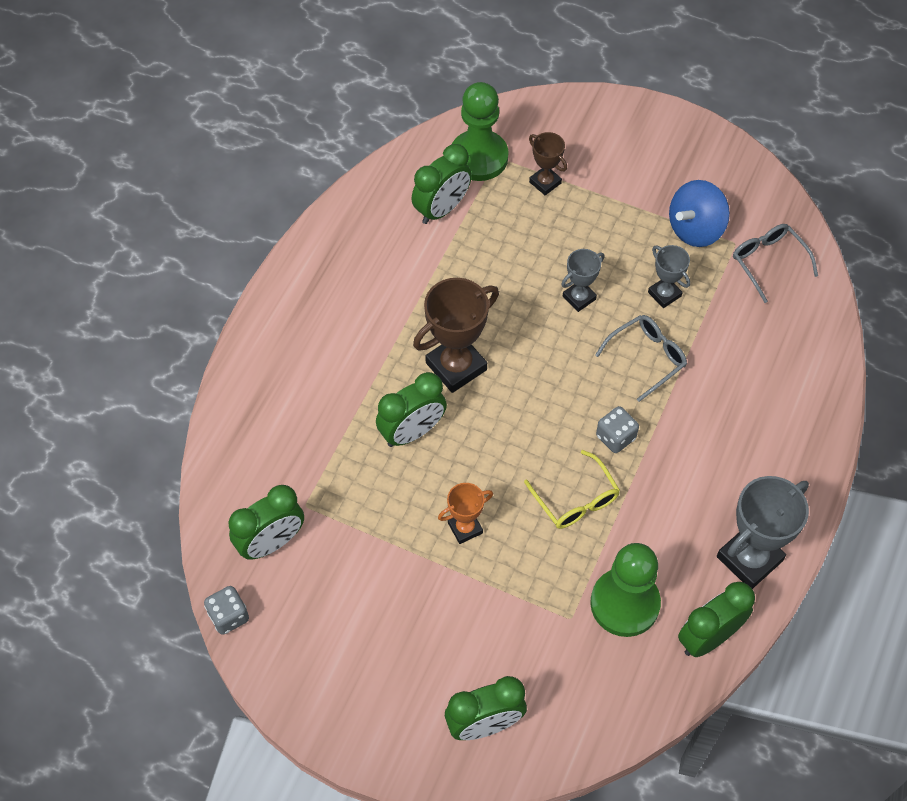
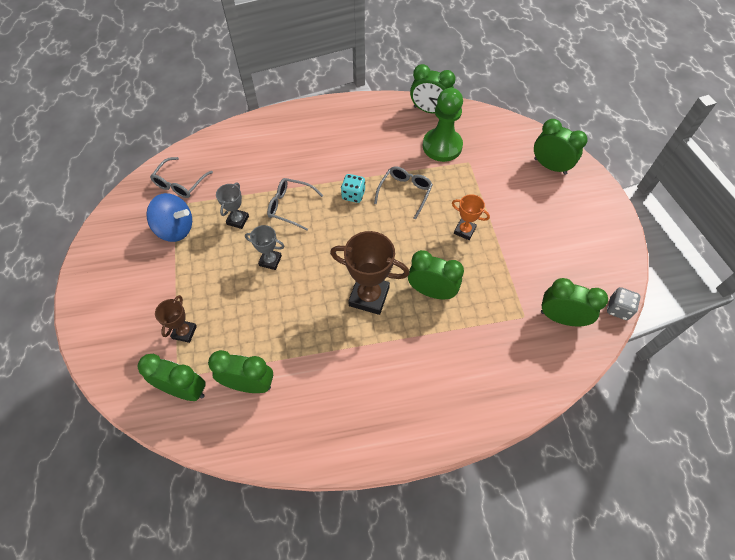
camera: 125 degrees left, 0 degrees up
green pawn [452,82,508,181] -> green clock [138,354,206,401]
yellow glasses [524,450,620,529] -> grey glasses [374,166,433,220]
grey dice [596,406,639,453] -> turquoise dice [341,174,365,203]
grey trophy [717,476,809,589] -> none

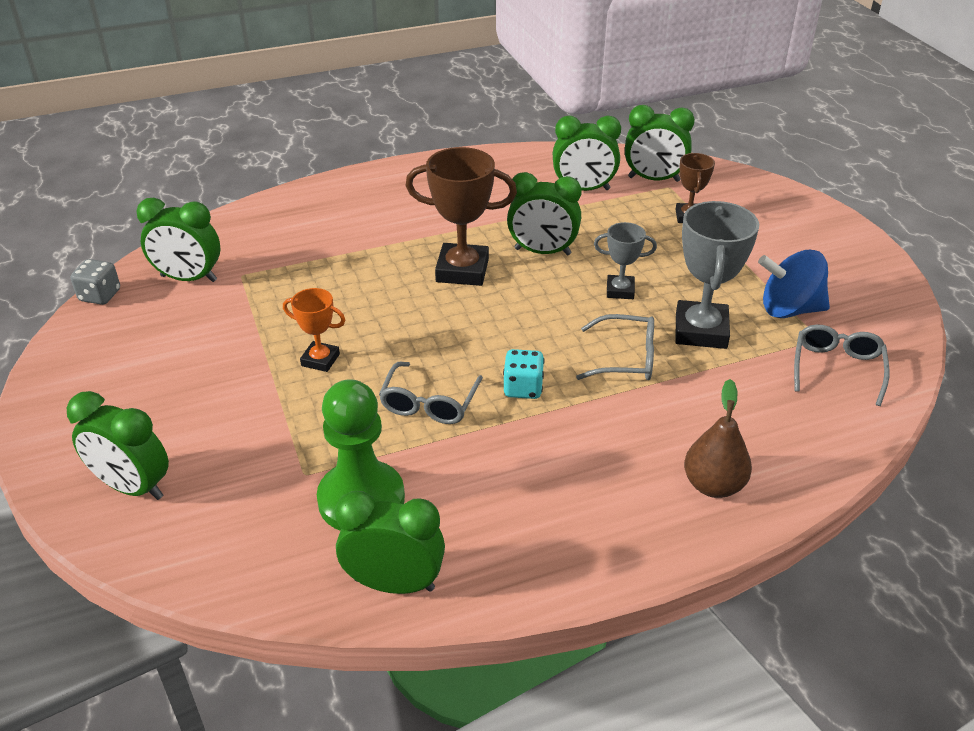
camera: 170 degrees right, 20 degrees down
grey trophy [216,182,249,229] -> grey trophy [675,201,759,349], size x1.79
green clock [408,250,464,299] -> green clock moved to [507,172,582,255]
none -> brown pear [684,379,752,498]

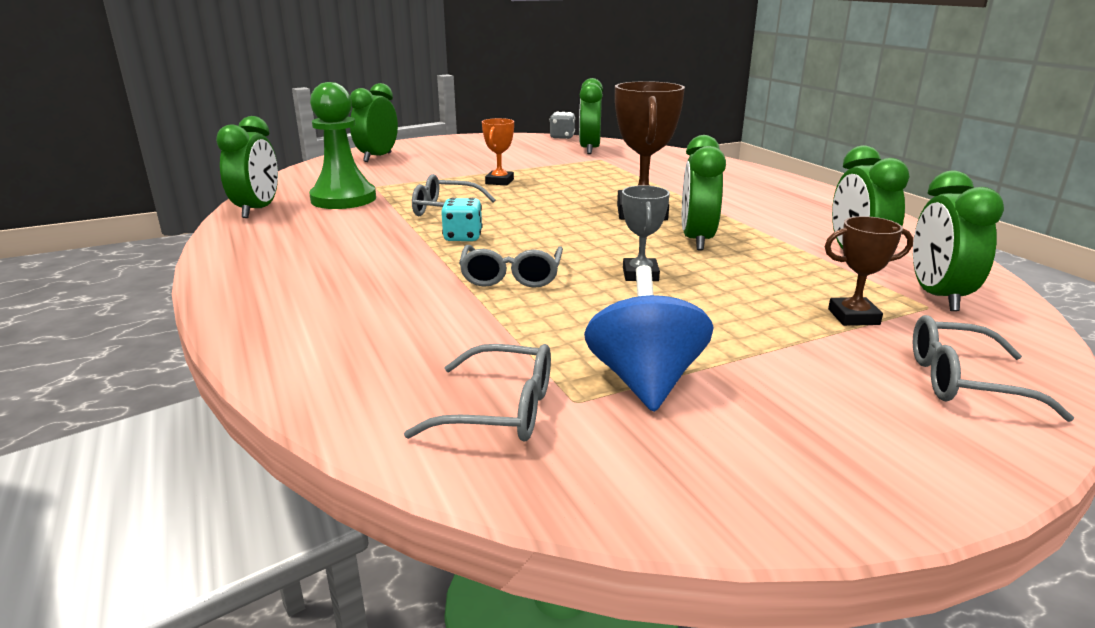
camera: 85 degrees right, 15 degrees down
grey trophy [675,201,759,349] -> none
brown pear [684,379,752,498] -> none
none -> grey glasses [913,315,1074,422]

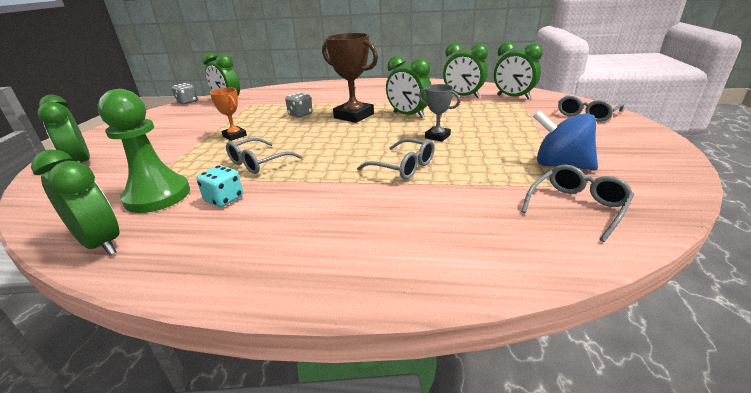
camera: 55 degrees left, 5 degrees up
turquoise dice [441,198,483,241] -> turquoise dice moved to [196,165,243,207]
brown trophy [825,216,913,326] -> none
none -> grey dice [285,92,313,118]

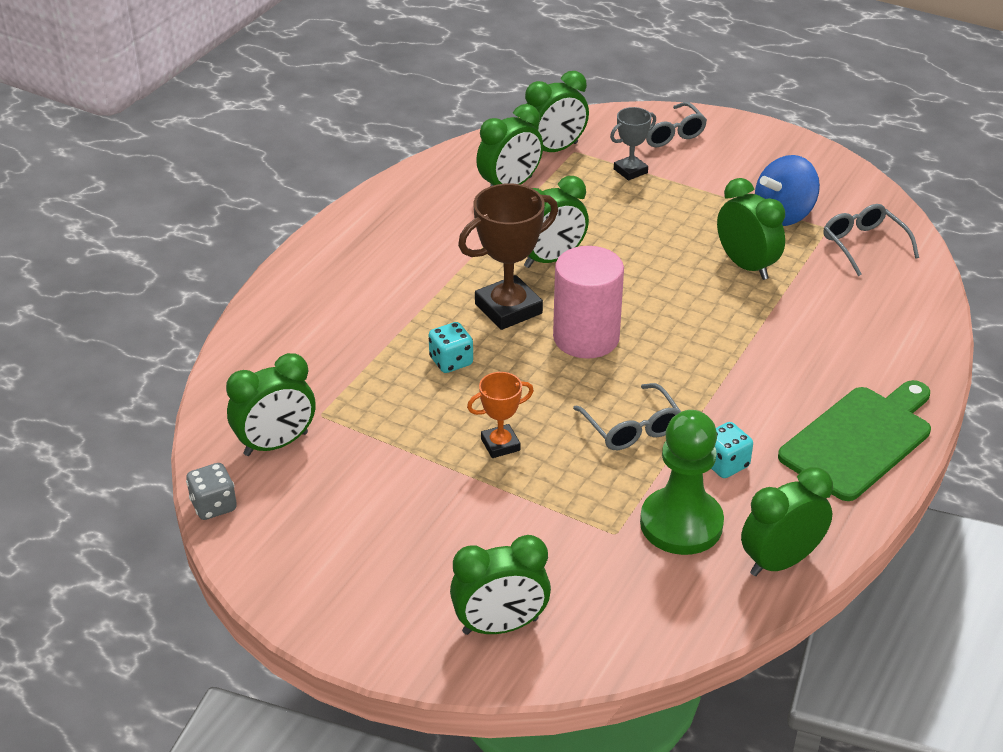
camera: 70 degrees left, 10 degrees up
grey dice [285,92,313,118] -> turquoise dice [429,322,473,373]
grey glasses [357,138,435,180] -> none
grey trophy [419,84,460,142] -> grey trophy moved to [610,107,656,181]
none -> pink cylinder [553,246,624,359]
none -> green clock [717,178,785,280]
none -> green cutting board [778,380,931,501]

